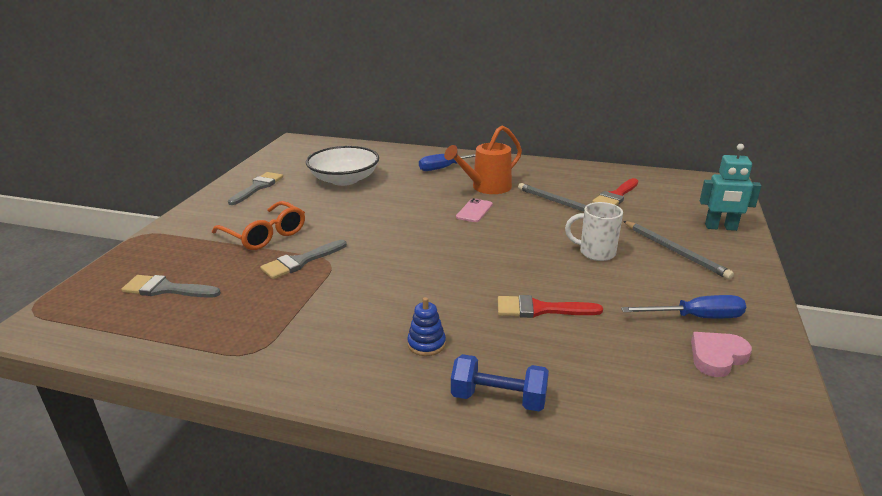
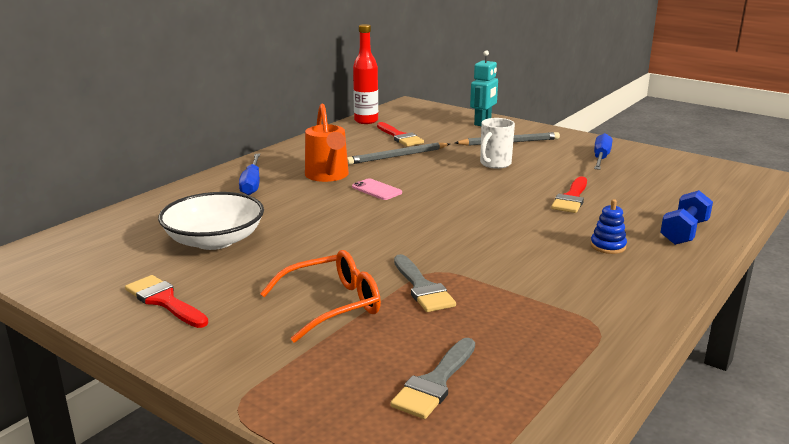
camera: 70 degrees left, 5 degrees down
grey brush [228,172,283,205] -> red brush [125,275,209,328]
pink heart [691,332,752,377] -> none
none -> red bottle [353,24,378,124]

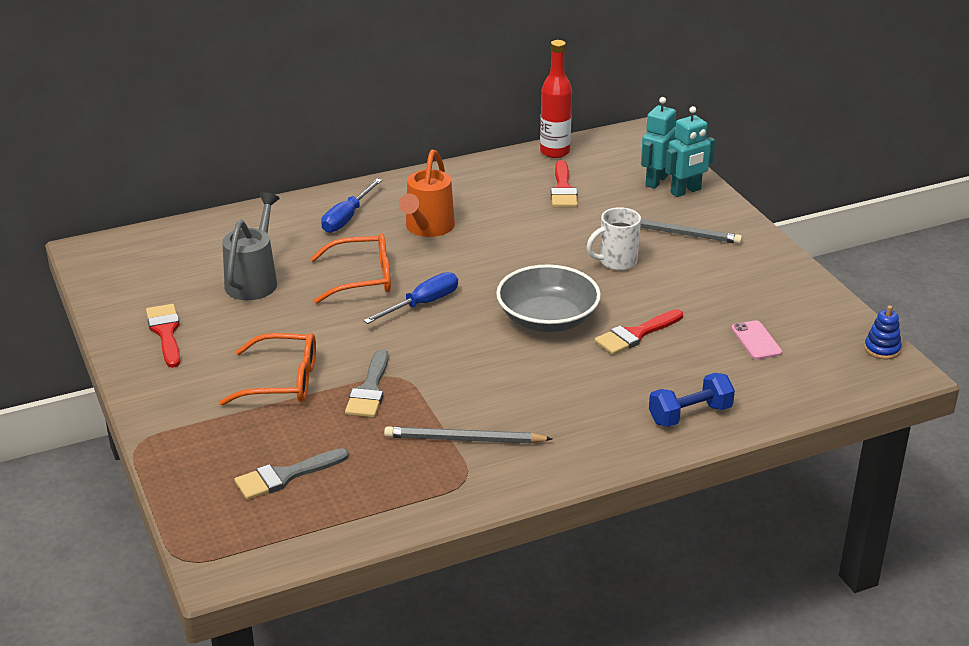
camera: 30 degrees right, 10 degrees up
white bowl [158,192,264,250] -> grey watering can [223,192,280,300]
grey pencil [347,142,450,165] -> grey pencil moved to [384,426,552,443]
pink phone [352,178,402,200] -> pink phone moved to [731,320,782,360]
blue stacking toy [591,199,627,254] -> blue stacking toy moved to [864,305,902,359]
blue screwdriver [594,133,612,170] -> blue screwdriver moved to [363,272,458,324]
none -> orange glasses [310,233,391,304]
none -> grey bowl [496,264,601,332]
none -> turquoise robot [641,97,676,189]

